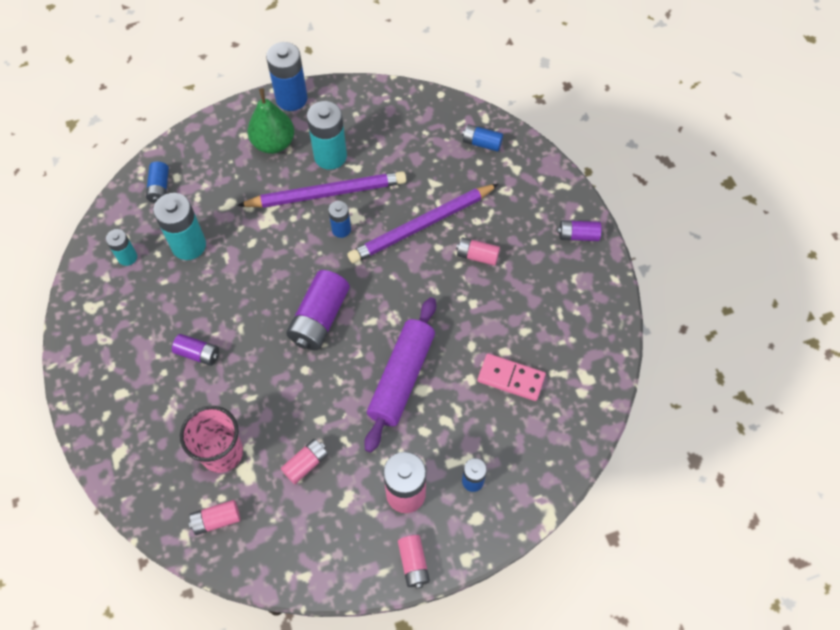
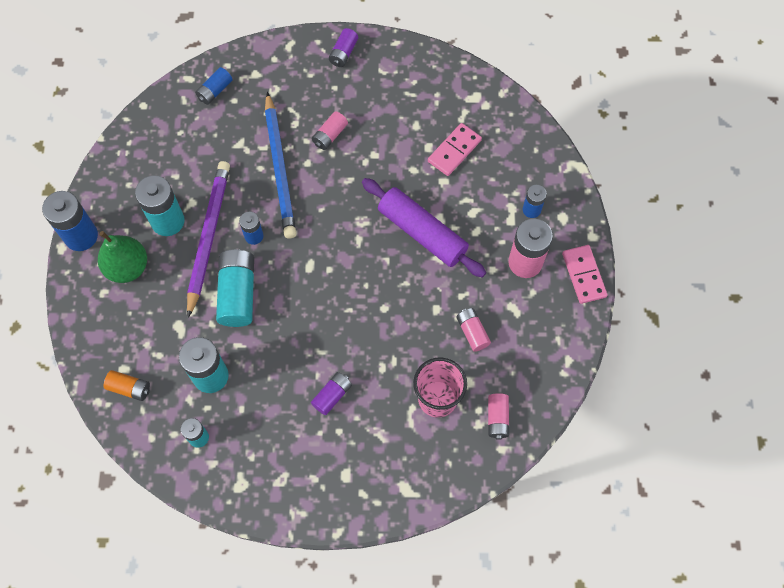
camera: 70 degrees left, 5 degrees up
blue battery [146,162,169,203] -> orange battery [104,370,150,401]
purple battery [286,270,350,350] -> none
purple pencil [347,184,498,263] -> blue pencil [265,92,296,239]
pink battery [398,535,430,589] -> pink domino [562,245,607,304]
none -> turquoise battery [216,249,254,327]

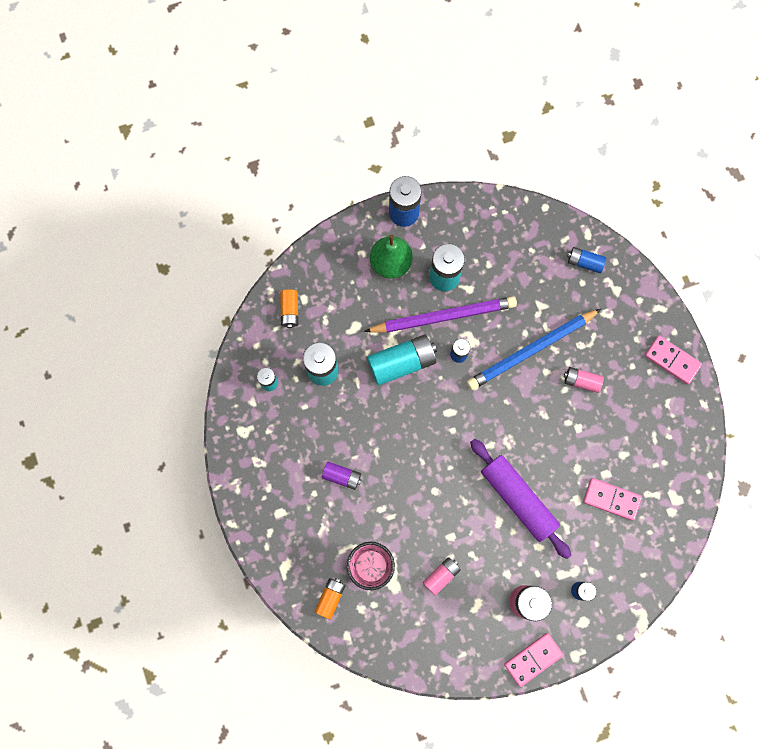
camera: 70 degrees right, 10 degrees up
purple battery [329,28,358,67] -> pink domino [645,335,702,385]
purple rolling pin [362,178,486,278] -> purple rolling pin turned 60 degrees counterclockwise [470,439,571,559]
pink battery [488,393,509,440] -> none
none -> orange battery [315,578,346,619]

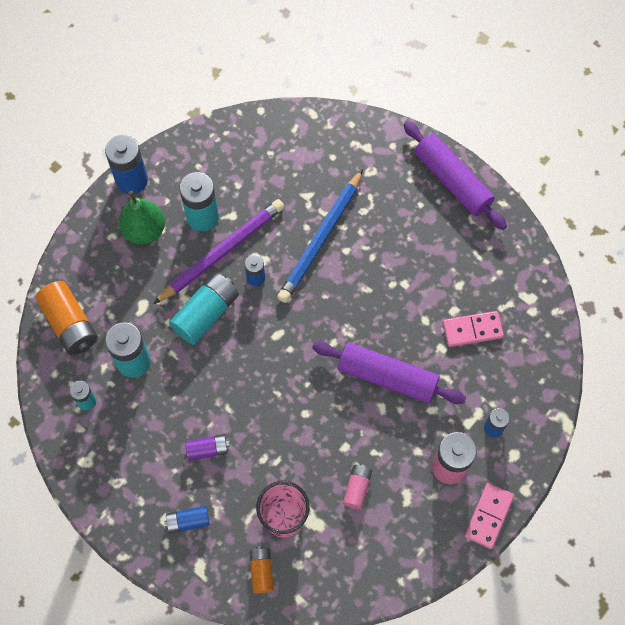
camera: 30 degrees left, 10 degrees down
orange battery [280,289,298,328] -> orange battery [36,281,98,355], size x1.79
pink battery [564,367,604,393] -> none
blue battery [567,247,606,273] -> blue battery moved to [164,506,210,534]
pink domino [645,335,702,385] -> purple rolling pin [403,121,507,230]

